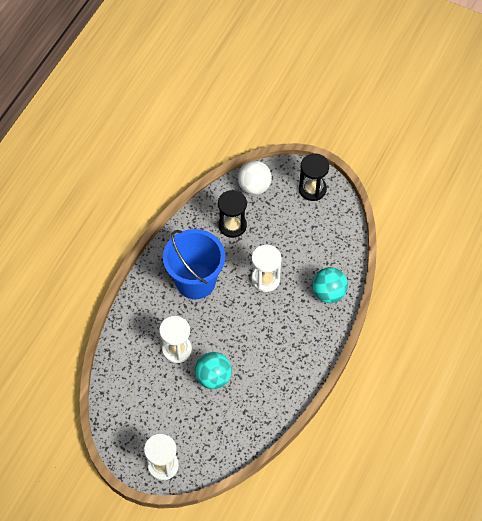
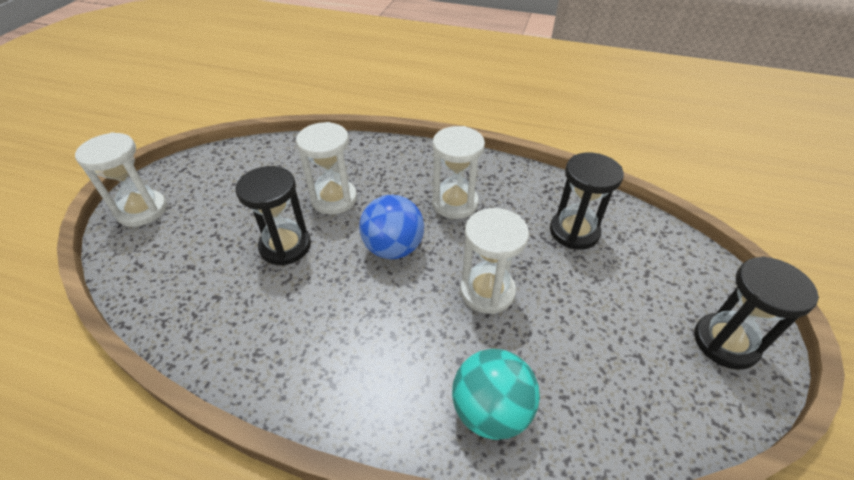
camera: 80 degrees right, 15 degrees down
blue bucket [163,229,225,299] -> white hourglass [432,126,485,219]
turquoise ball [195,352,232,389] -> black hourglass [236,166,311,266]
white ball [237,161,272,195] -> none
none -> blue ball [359,195,424,259]

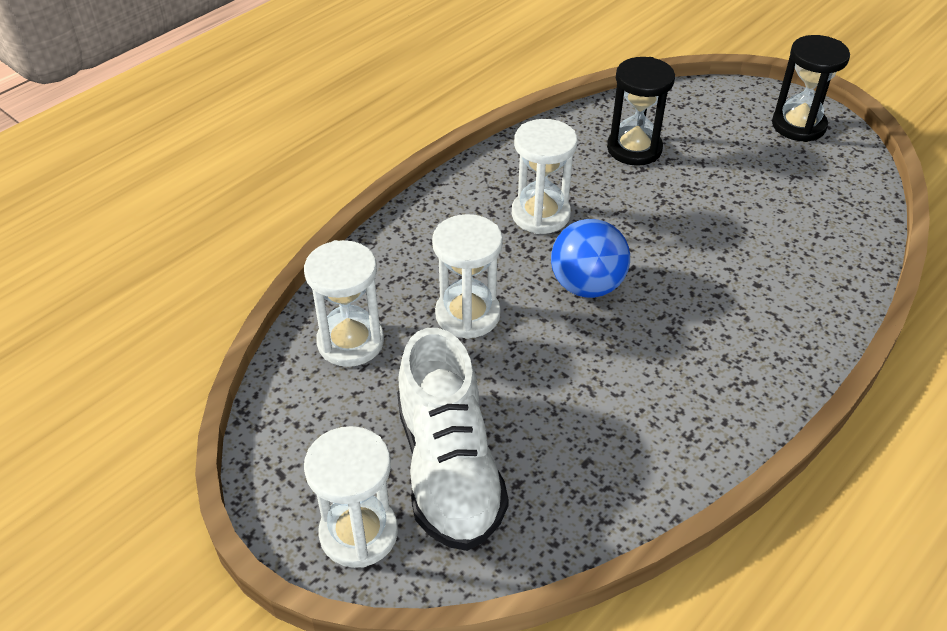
camera: 65 degrees left, 0 degrees up
black hourglass [236,166,311,266] -> none
turquoise ball [452,349,540,440] -> none
white hourglass [460,208,529,314] -> white hourglass moved to [304,240,384,367]
none -> white shoe [397,328,509,551]

